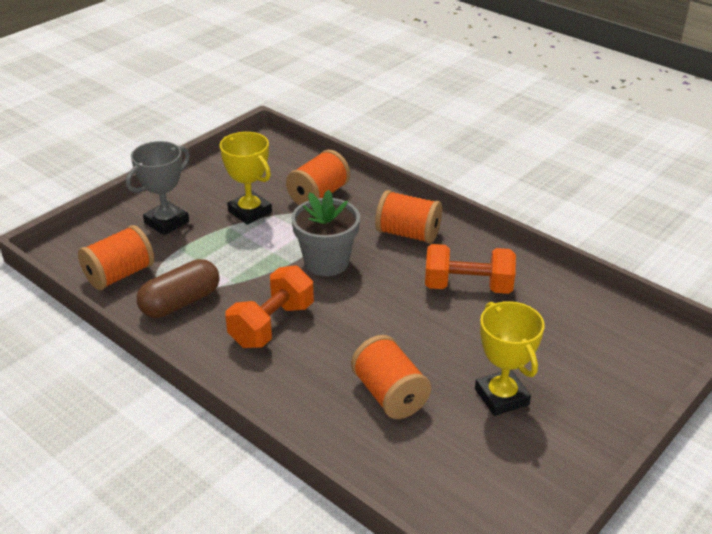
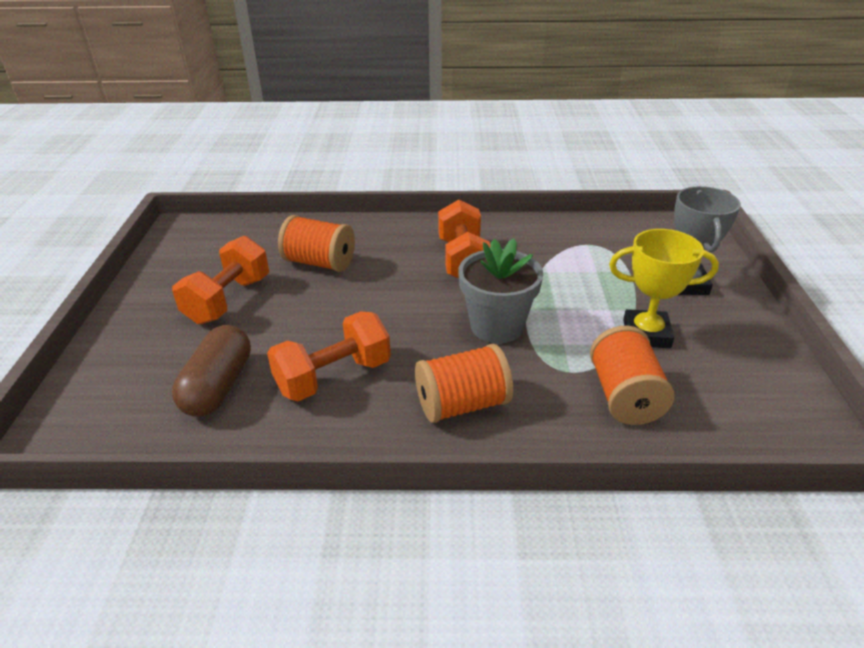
camera: 140 degrees right, 0 degrees up
orange spool [78,225,154,290] -> none
brown capsule [137,259,220,318] -> brown capsule moved to [172,325,251,416]
yellow trophy [475,301,545,416] -> orange dumbbell [172,236,269,324]

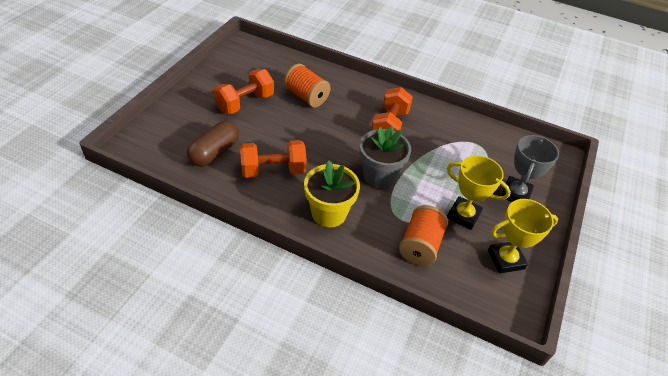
camera: 20 degrees right, 10 degrees up
orange spool [415,344,513,423] -> yellow flower pot [304,160,360,228]
none -> yellow trophy [488,199,558,273]

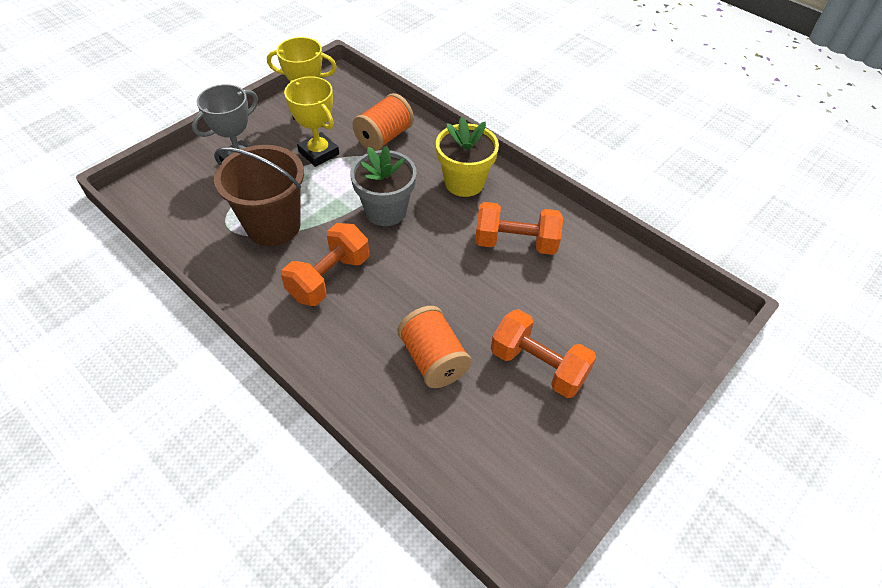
camera: 160 degrees left, 5 degrees up
brown capsule [187,121,239,167] -> none
orange dumbbell [213,69,274,114] -> orange dumbbell turned 60 degrees clockwise [491,309,596,398]
none -> brown bucket [214,145,304,246]

